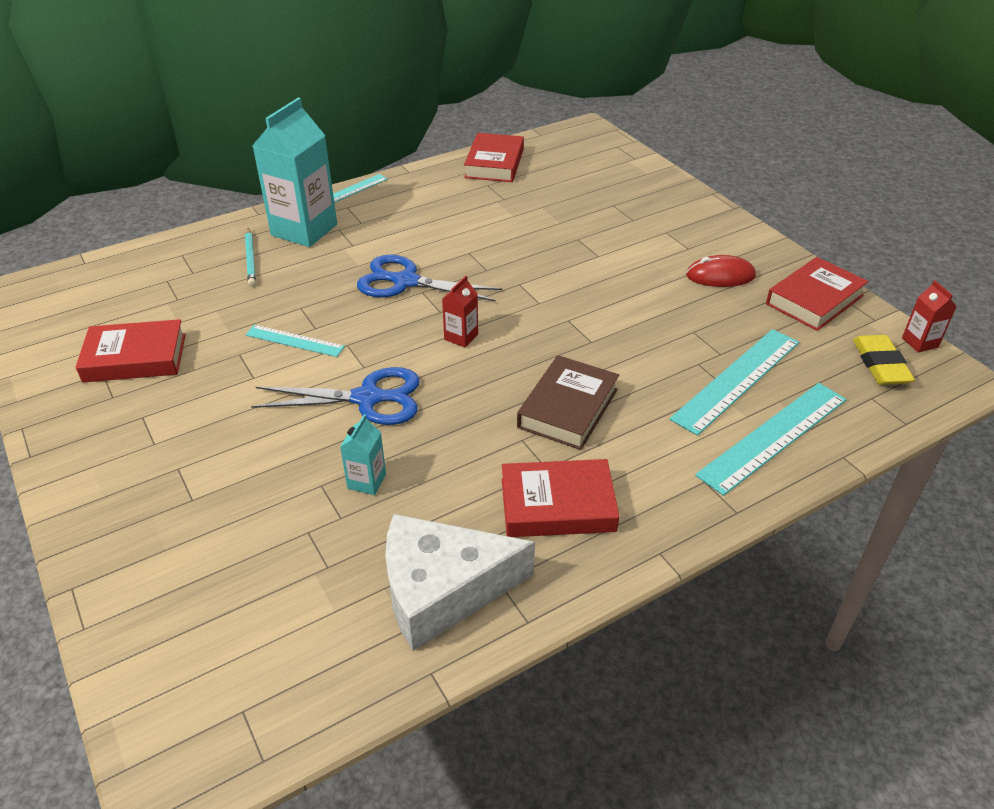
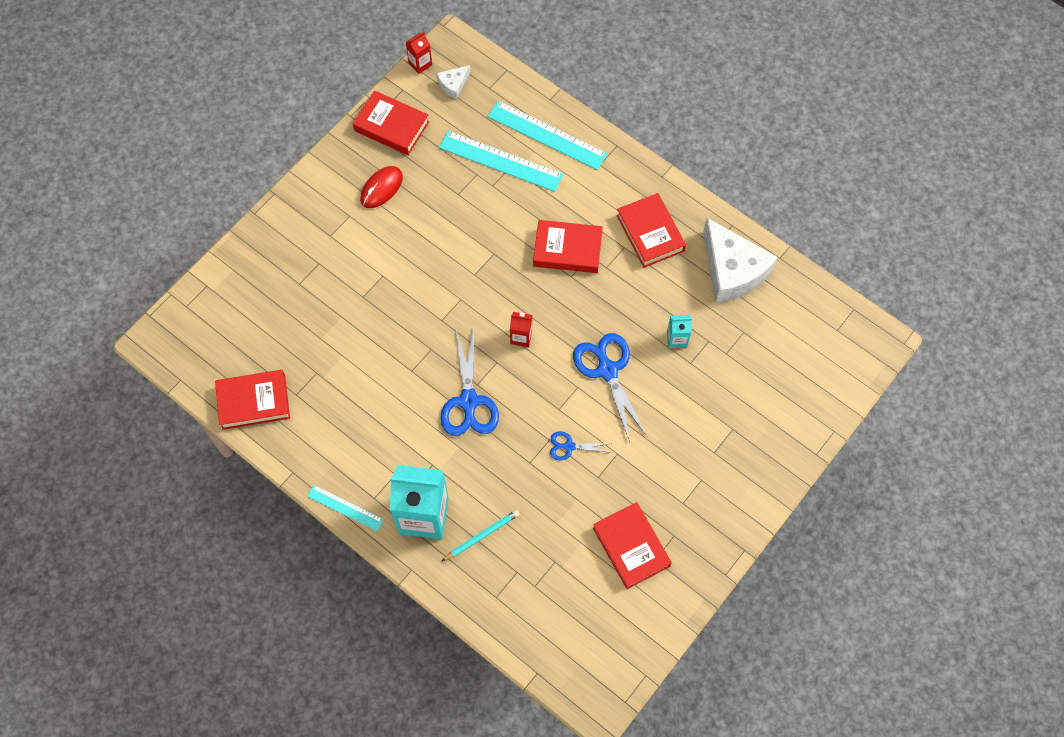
camera: 110 degrees left, 25 degrees up
turquoise ruler [245,325,345,357] -> blue scissors [550,431,612,460]
brown book [517,355,619,450] -> red book [533,220,603,273]
red mouse [686,255,756,287] -> red mouse turned 60 degrees clockwise [360,166,403,208]
yellow eraser [853,335,915,385] -> white cheese [436,65,470,99]

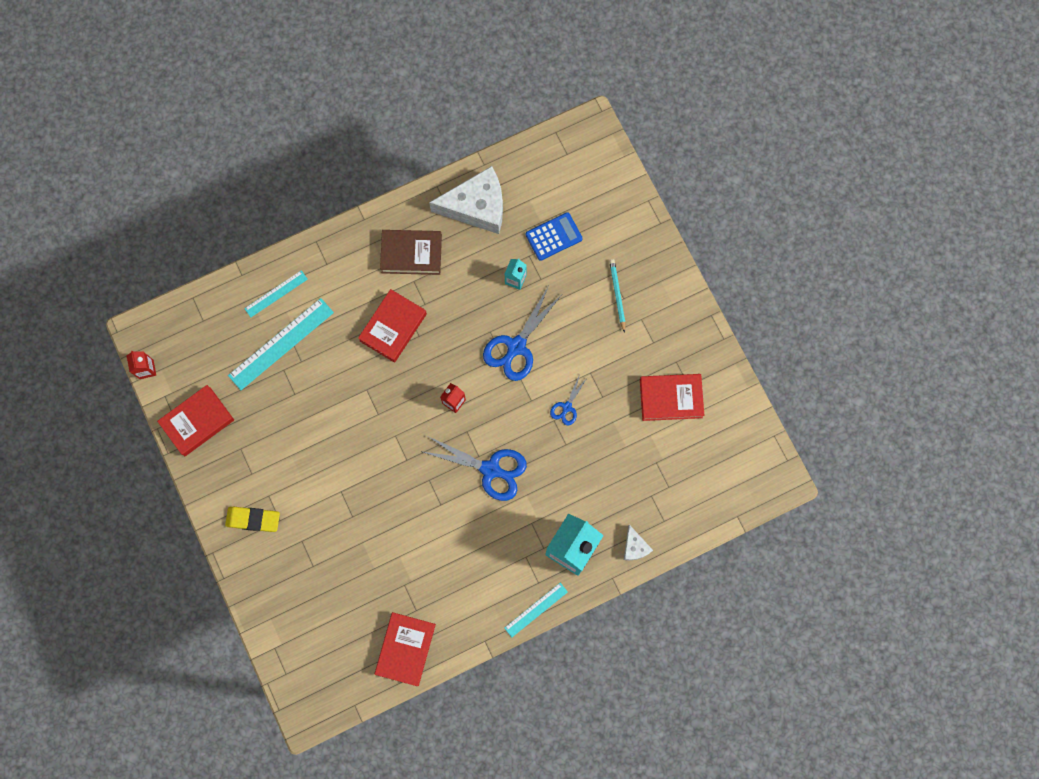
camera: 65 degrees left, 10 degrees up
red mouse [360,166,403,208] -> none
white cheese [436,65,470,99] -> white cheese moved to [624,525,653,560]
turquoise pencil [442,510,520,561] -> turquoise pencil moved to [609,259,625,333]
turquoise ruler [488,101,608,170] -> turquoise ruler [244,270,308,317], size x0.57
blue scissors [573,333,647,442] -> blue scissors turned 60 degrees counterclockwise [483,286,561,381]
red book [617,193,686,268] -> brown book [380,230,442,275]
none -> yellow eraser [225,507,280,532]
none -> blue calculator [526,212,582,261]

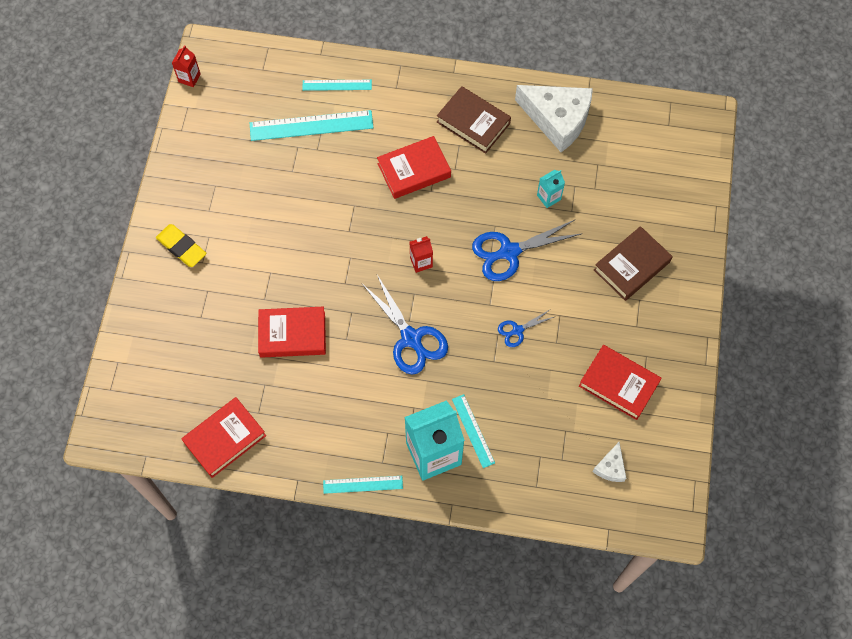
camera: 35 degrees right, 10 degrees down
red book [157,385,234,456] -> red book moved to [258,307,326,358]
blue calculator [526,212,582,261] -> none
turquoise pencil [609,259,625,333] -> brown book [594,226,673,301]
white cheese [624,525,653,560] -> white cheese moved to [592,442,626,482]
none -> turquoise ruler [452,394,495,468]

